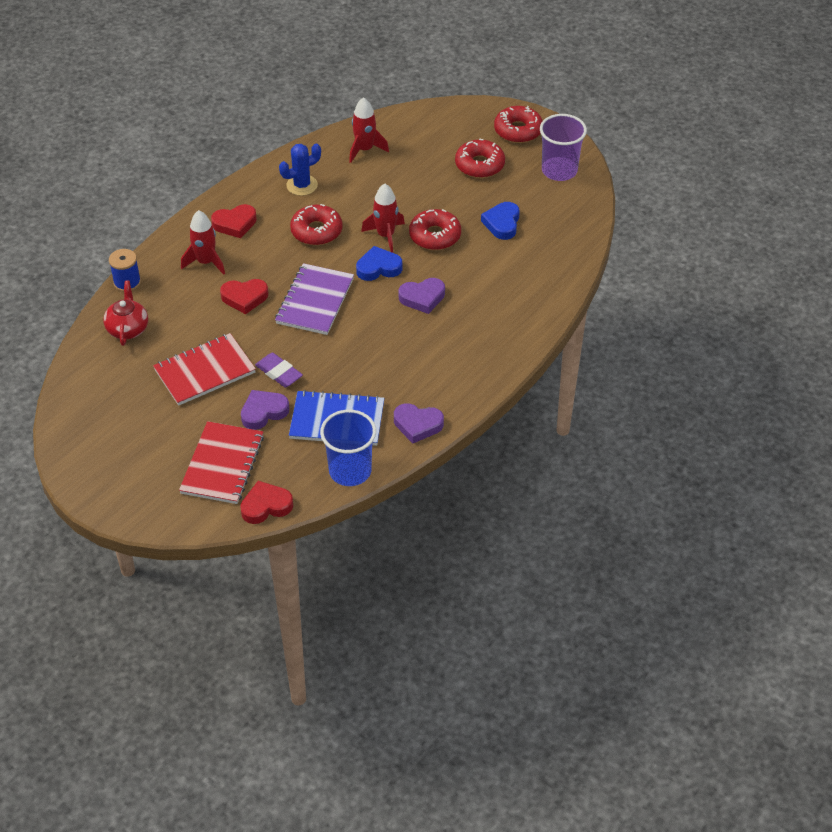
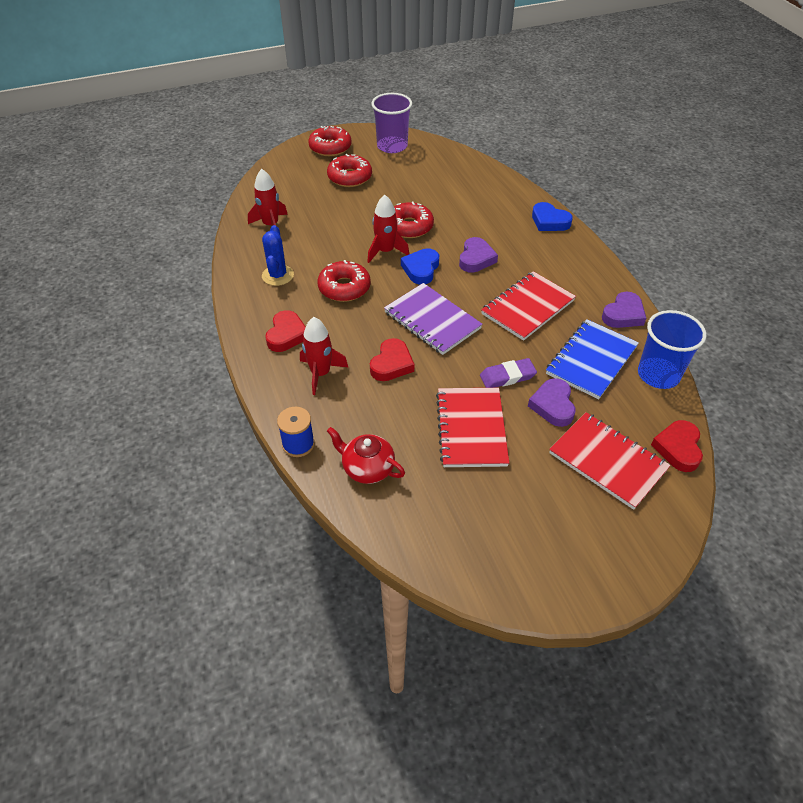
camera: 60 degrees left, 0 degrees up
blue heart [481,202,520,240] -> blue heart moved to [532,202,573,231]
none -> red notebook [481,271,576,341]

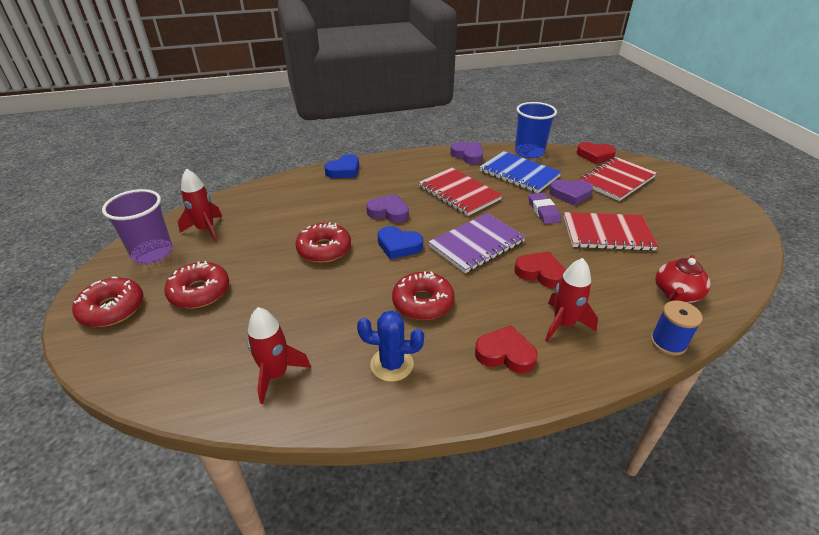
camera: 85 degrees left, 10 degrees down
red rocket [367,195,409,263] -> red rocket moved to [178,169,222,242]

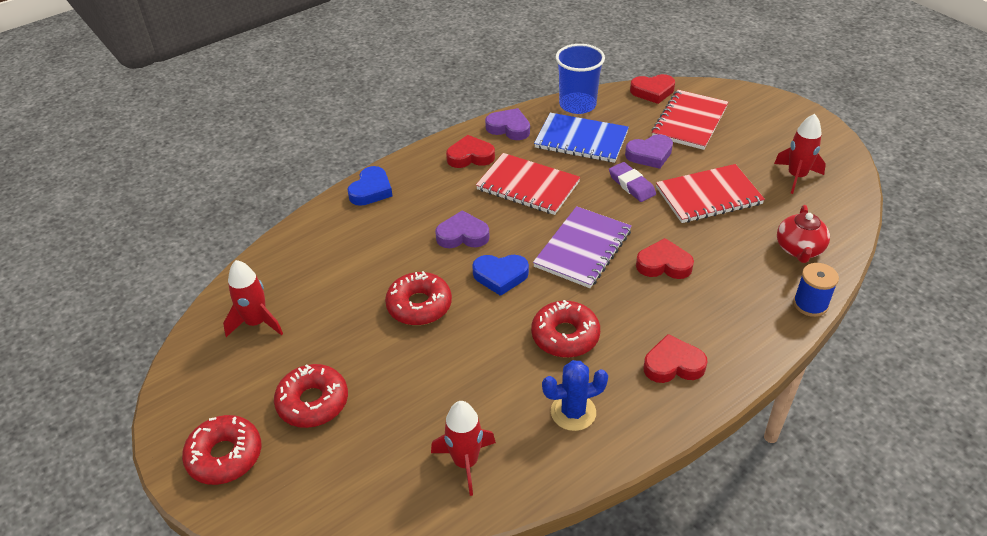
camera: 20 degrees left, 5 degrees up
purple cup [102,189,173,264] -> none
red rocket [545,258,598,342] -> red rocket moved to [774,114,826,194]
none -> red heart [446,135,495,168]

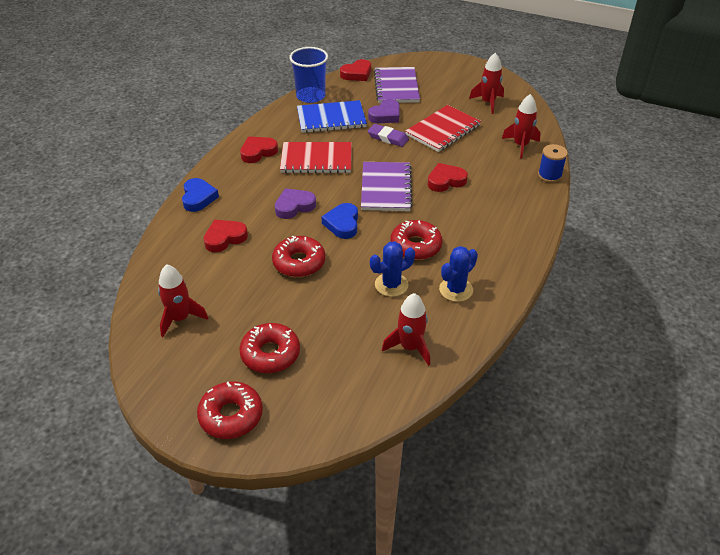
camera: 30 degrees left, 0 degrees up
blue heart [472,255,529,296] -> blue heart turned 120 degrees clockwise [322,203,358,239]
purple heart [485,108,530,140] -> none
red heart [644,334,707,383] -> red heart moved to [203,220,248,252]
red notebook [652,90,728,150] -> purple notebook [374,67,420,103]
red teapot [777,205,830,263] -> red rocket [502,94,541,159]
none -> blue cactus [370,242,415,297]

